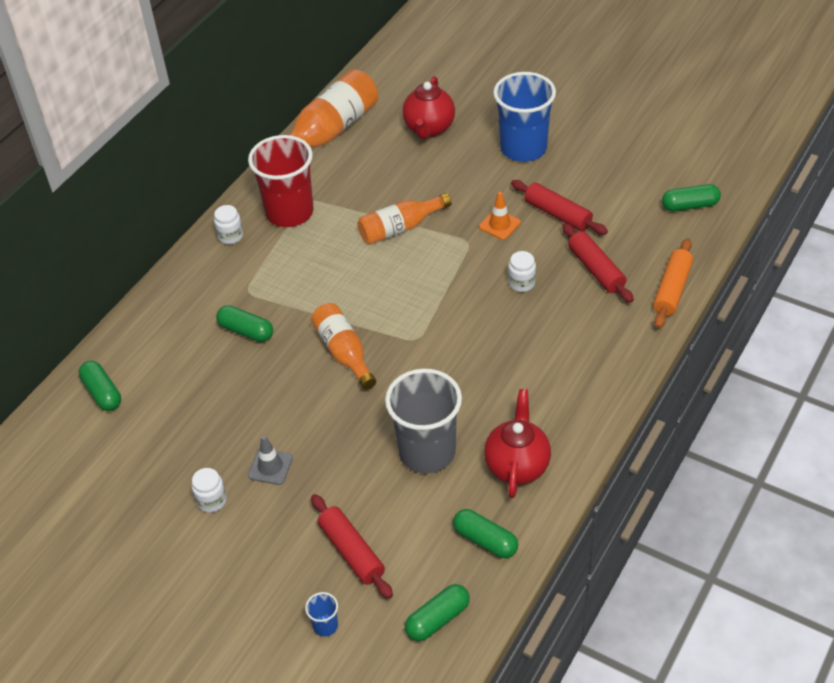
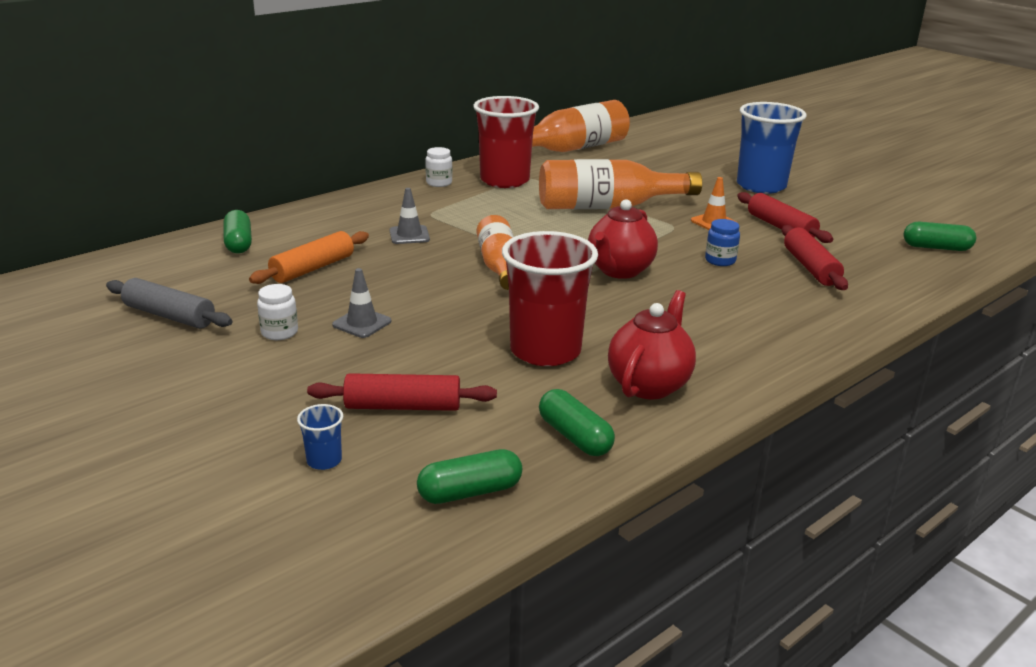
camera: 15 degrees right, 20 degrees down
green capsule [216,305,273,342] -> grey traffic cone [390,188,430,244]
red rolling pin [311,494,393,599] -> red rolling pin turned 75 degrees counterclockwise [307,373,497,411]
orange bottle [357,193,452,245] -> orange bottle [539,159,702,209], size x1.56
grey cup [385,369,462,473] -> red cup [502,231,598,366]
red teapot [402,76,455,139] -> red teapot moved to [588,199,658,279]
white jar [508,251,536,292] -> blue jar [705,219,740,266]
orange rolling pin [653,238,693,328] -> orange rolling pin moved to [249,231,369,284]
none -> grey rolling pin [106,278,233,329]

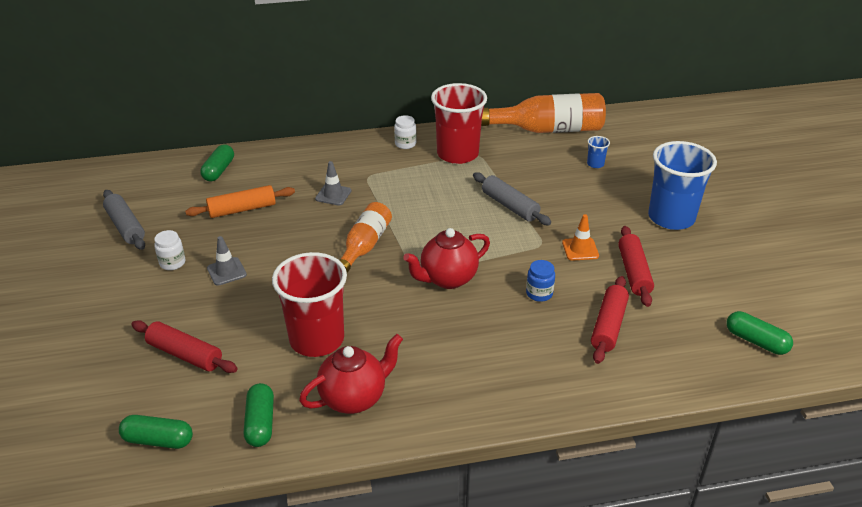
camera: 30 degrees right, 10 degrees up
blue cup [297,404,343,470] -> blue cup moved to [587,136,610,168]
orange bottle [539,159,702,209] -> grey rolling pin [473,172,551,225]

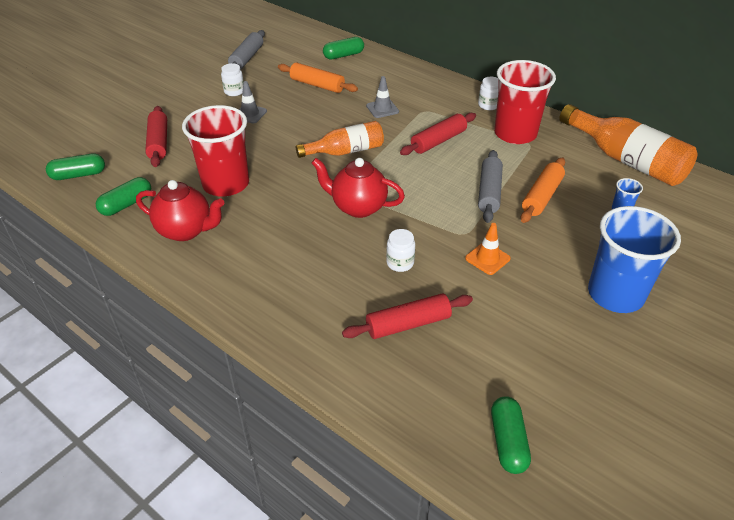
camera: 50 degrees right, 5 degrees up
green capsule [119,415,193,449] -> green capsule turned 75 degrees counterclockwise [46,153,105,180]
blue jar [526,260,555,302] -> white jar [386,229,415,272]
red rolling pin [618,226,654,307] -> red rolling pin moved to [400,113,476,155]
none -> orange rolling pin [521,158,565,223]

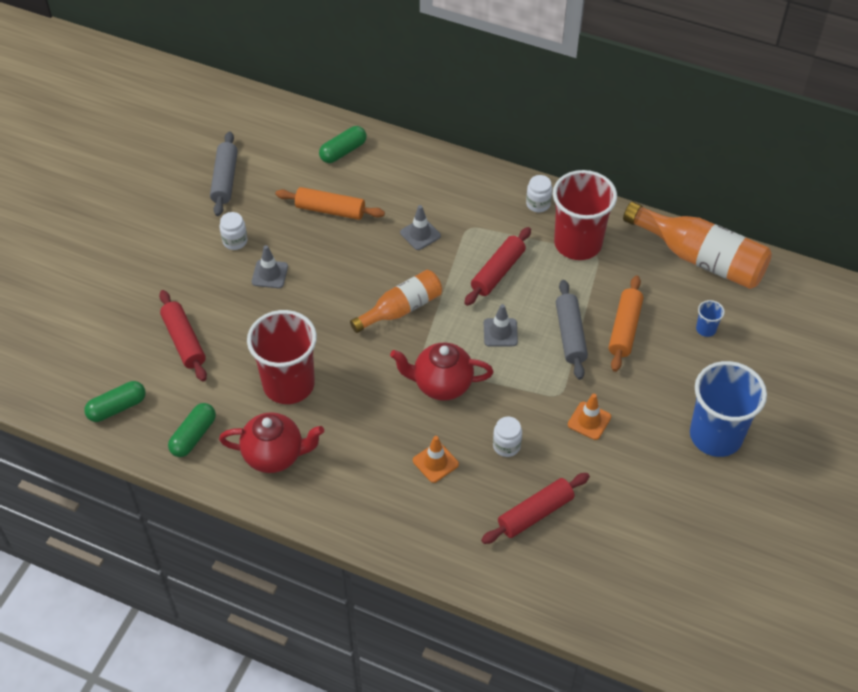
camera: 15 degrees left, 10 degrees up
green capsule [491,396,531,474] -> none
none -> orange traffic cone [413,436,459,483]
none -> grey traffic cone [484,304,518,346]

